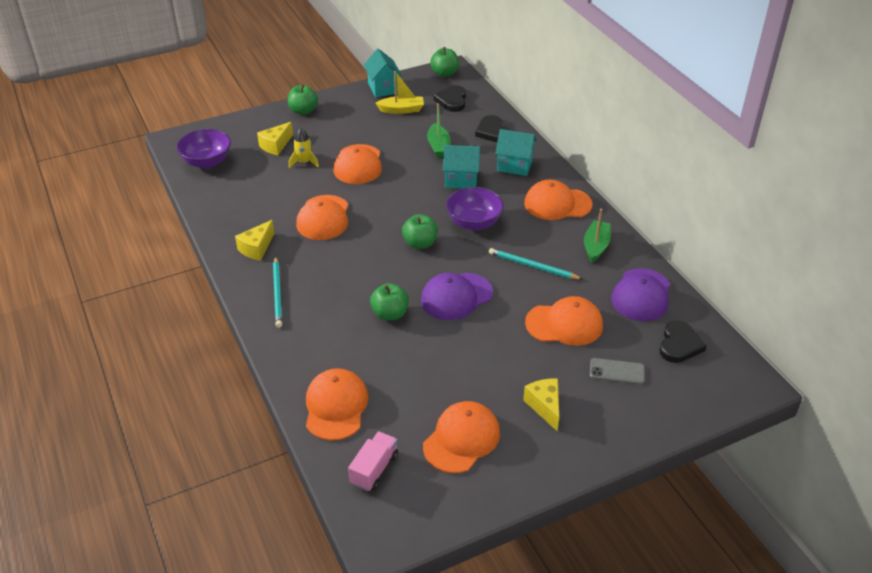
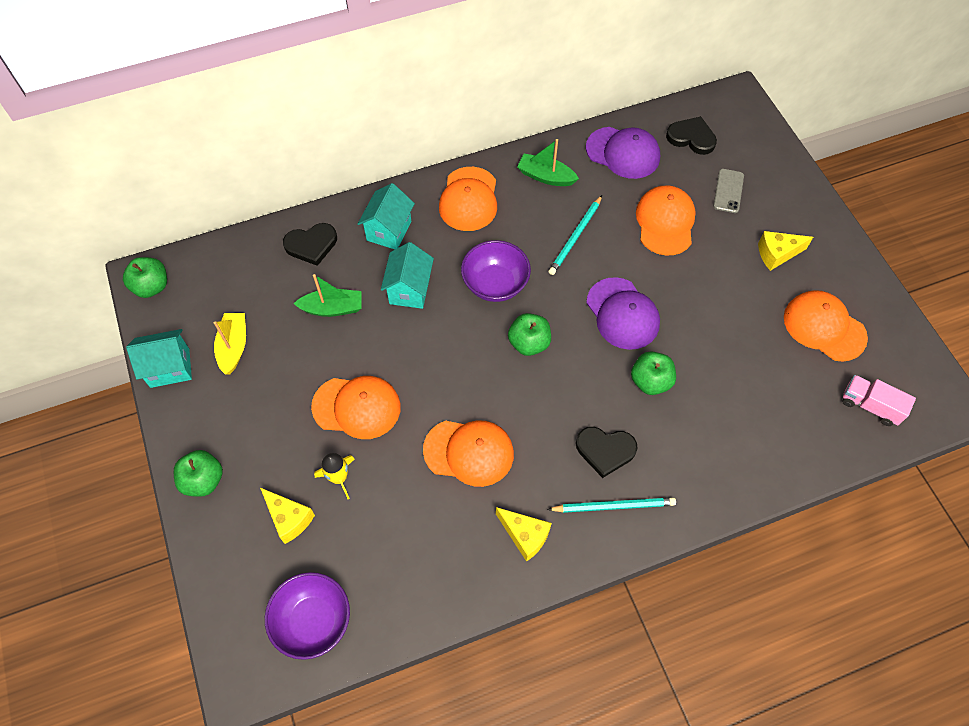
camera: 85 degrees left, 20 degrees up
orange cap [306,368,368,441] -> none
black heart [433,85,466,112] -> black heart moved to [576,427,638,478]

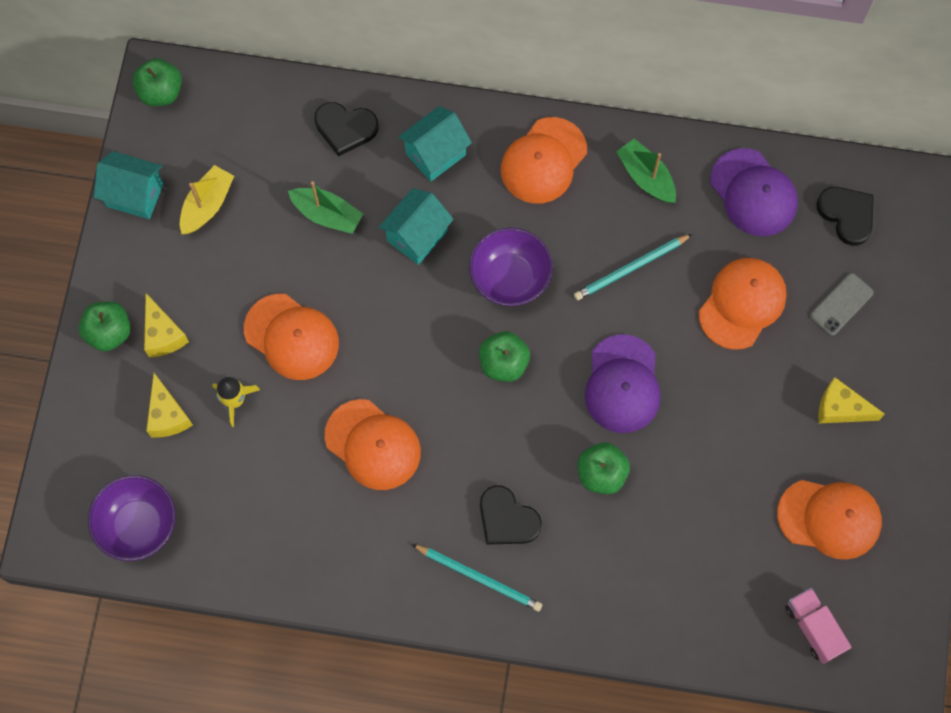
camera: 30 degrees right, 10 degrees up
yellow cheese [496,507,552,562] -> yellow cheese moved to [144,293,189,357]
orange cap [784,290,868,361] -> orange cap turned 120 degrees clockwise [777,480,882,560]

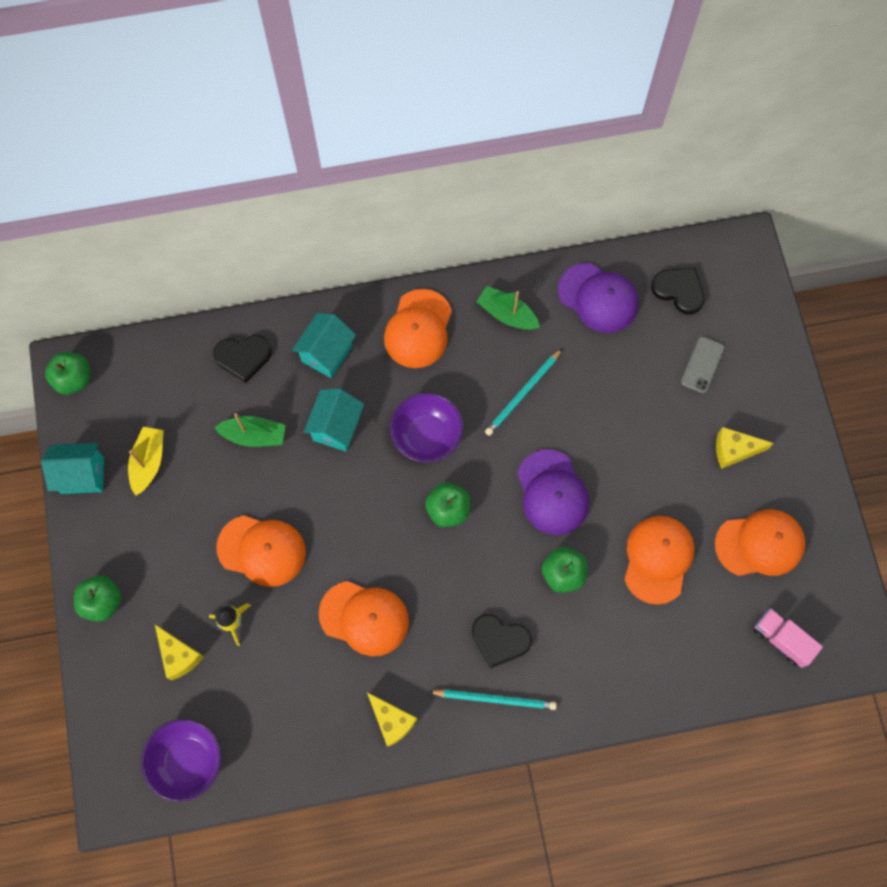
camera: 20 degrees left, 0 degrees up
yellow cheese [144,293,189,357] -> yellow cheese moved to [367,692,417,747]
orange cap [699,258,787,350] -> orange cap moved to [624,516,695,605]

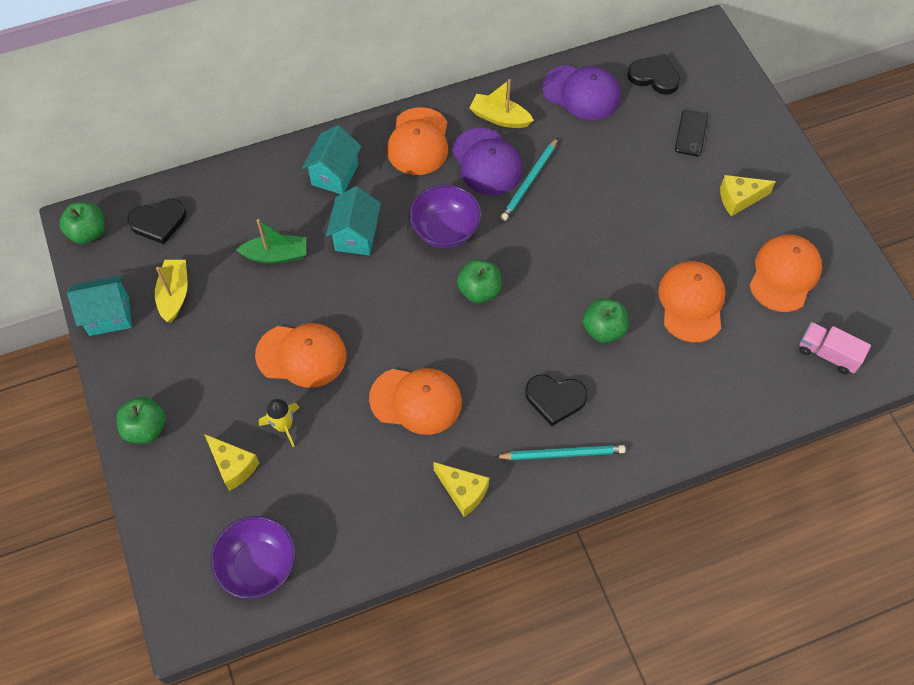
camera: 10 degrees left, 10 degrees down
black heart [213,335,272,383] -> black heart moved to [128,199,186,244]
green boat [476,286,540,330] -> yellow boat [469,79,534,128]
purple cap [517,449,589,535] -> purple cap moved to [452,128,523,195]
grey phone [681,336,724,393] -> black phone [675,109,708,156]
orange cap [715,509,806,576] -> orange cap turned 45 degrees counterclockwise [749,234,822,312]

